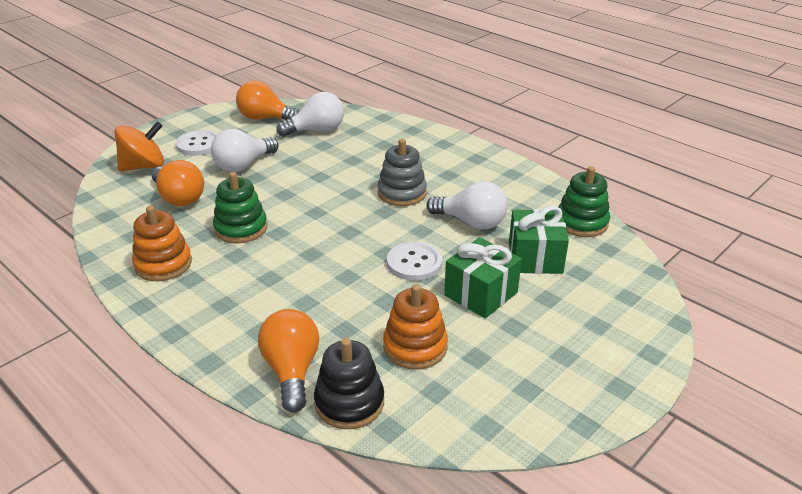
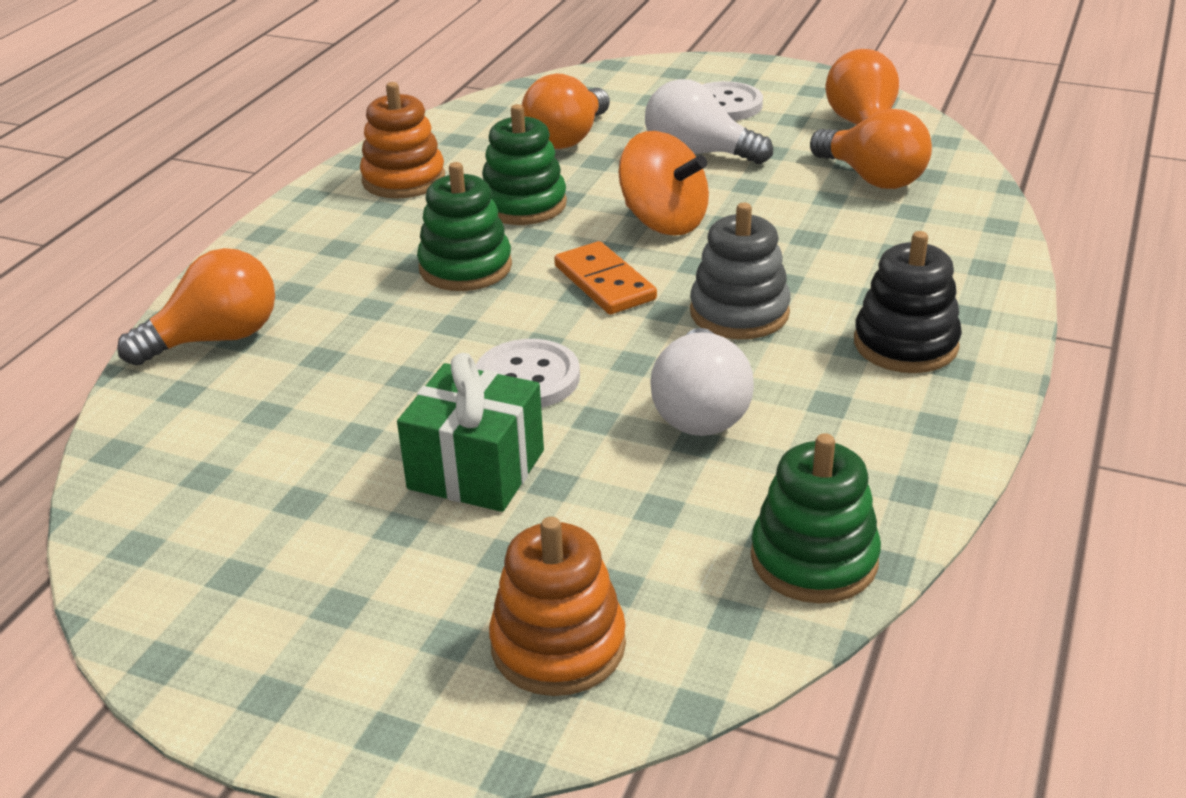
camera: 70 degrees right, 0 degrees up
orange spinning top [114,122,164,171] -> orange spinning top moved to [618,131,709,235]
white light bulb [276,92,344,137] -> orange light bulb [810,109,932,189]
black stacking toy [314,338,384,429] -> black stacking toy moved to [854,231,962,373]
orange stacking toy [383,284,448,370] -> orange stacking toy moved to [489,517,626,696]
green gift [509,206,569,274] -> none
none -> green stacking toy [417,162,512,291]
none -> orange domino [554,241,657,314]

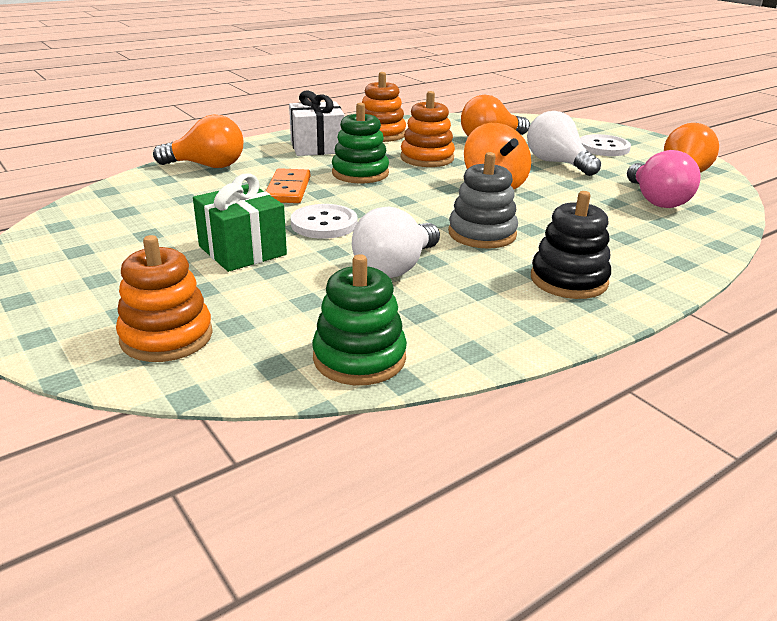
camera: 30 degrees right, 5 degrees down
green stacking toy [482,104,567,225] -> orange stacking toy [400,91,455,167]
orange domino [554,241,657,314] -> orange domino moved to [266,168,310,203]
orange light bulb [810,109,932,189] -> pink light bulb [627,150,700,208]
none -> white gift [289,90,345,156]

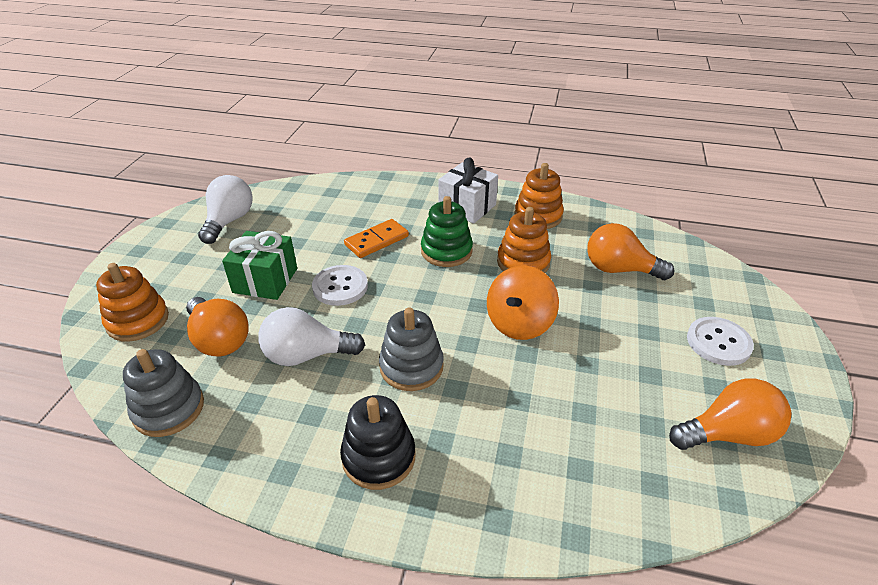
camera: 50 degrees right, 10 degrees up
orange light bulb [153,114,243,168] -> orange light bulb moved to [186,297,249,356]
green stacking toy [312,254,407,385] -> grey stacking toy [123,349,204,437]
white light bulb [527,111,601,176] -> white light bulb moved to [198,175,253,244]
pink light bulb [627,150,700,208] -> none

